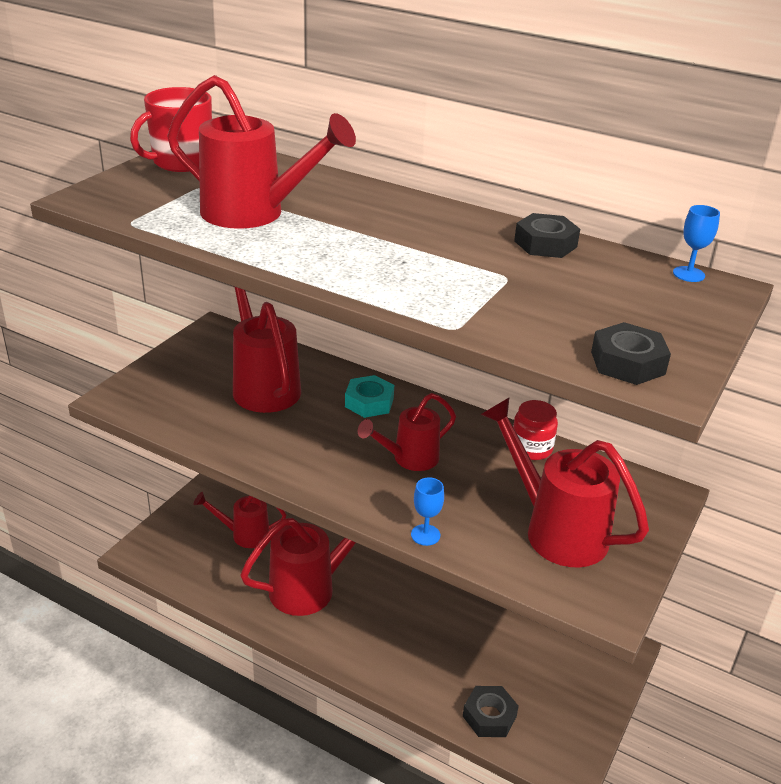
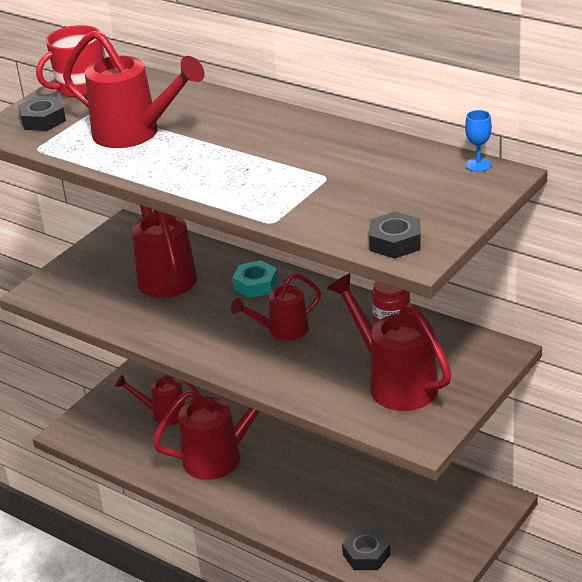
camera: 10 degrees right, 0 degrees up
blue goblet [411,477,444,546] -> none
black nut [514,213,580,258] -> black nut moved to [18,96,66,131]

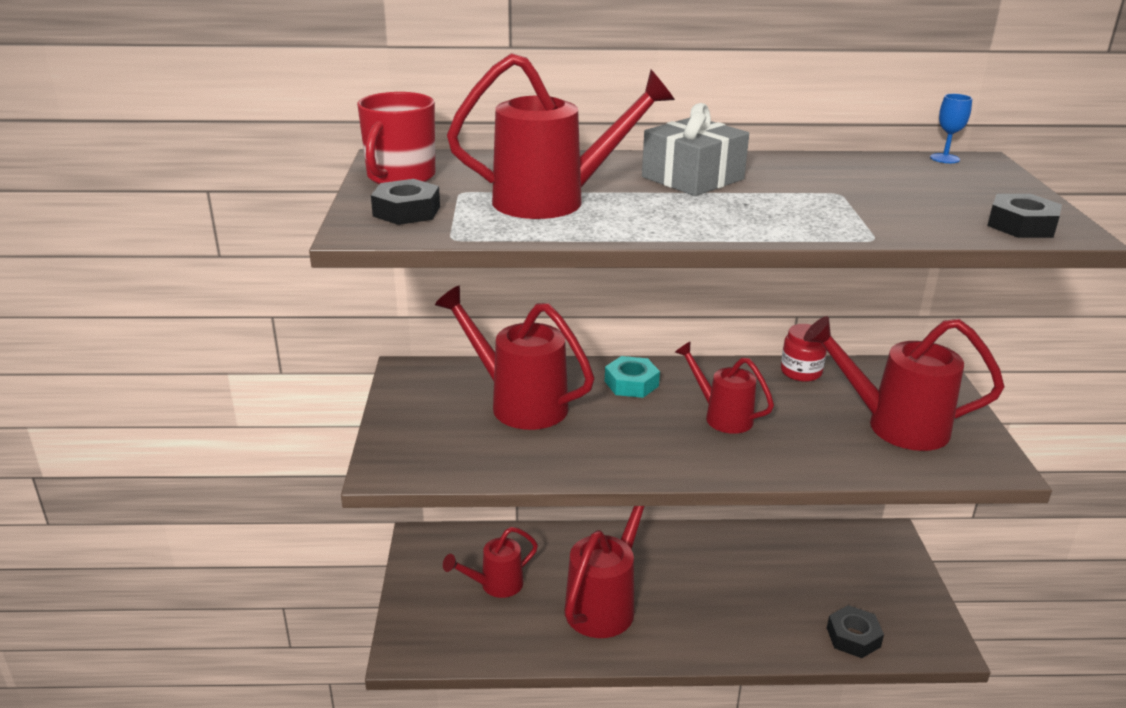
camera: 40 degrees left, 5 degrees down
red watering can [231,273,321,341] -> red watering can turned 105 degrees clockwise [675,342,774,434]
none -> grey gift [642,103,749,196]

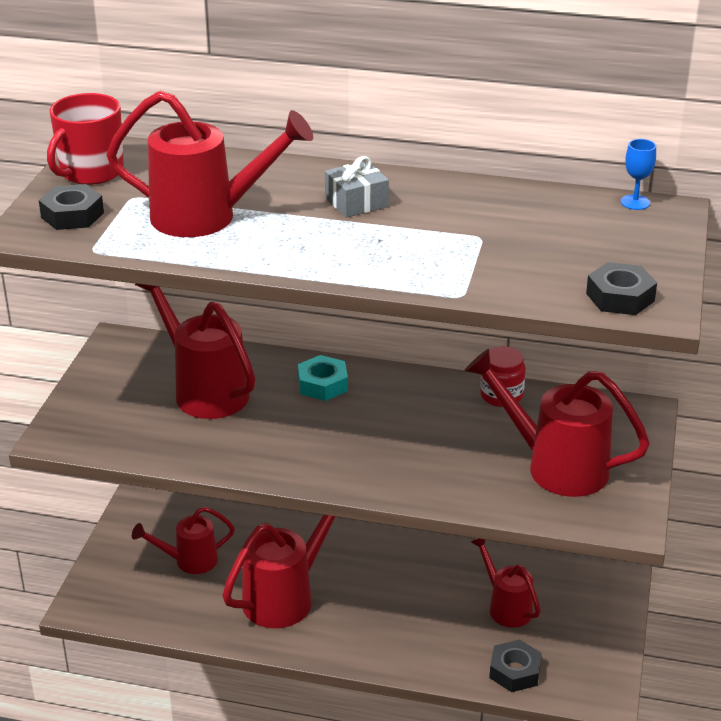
camera: 15 degrees right, 5 degrees up
grey gift [642,103,749,196] -> grey gift [325,156,389,218], size x0.66
red watering can [675,342,774,434] -> red watering can moved to [471,538,541,628]

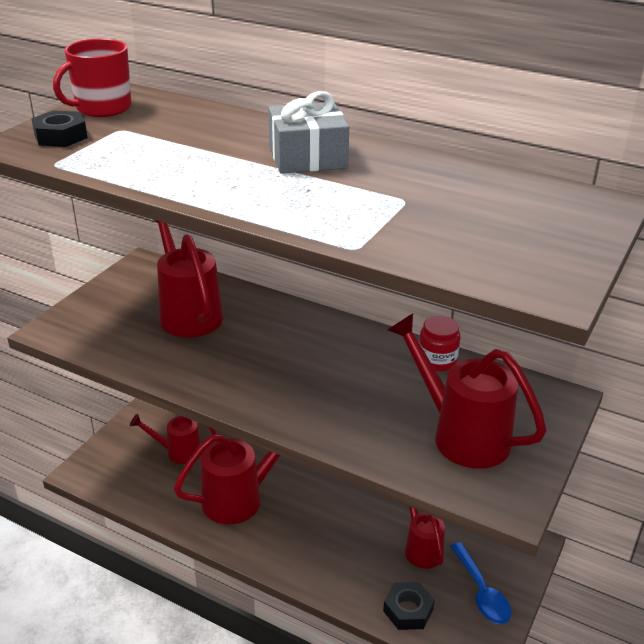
camera: 15 degrees right, 0 degrees up
red watering can [106,91,313,237] -> none
turquoise nut [298,355,348,401] -> none
grey gift [325,156,389,218] -> grey gift [268,91,349,174], size x1.51
black nut [586,262,657,315] -> none
blue goblet [621,139,656,210] -> none
none -> blue spoon [450,542,511,624]

